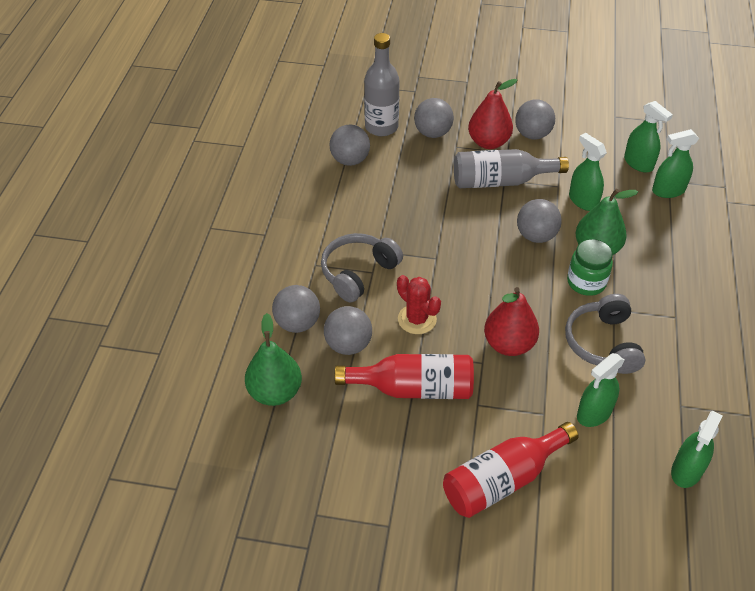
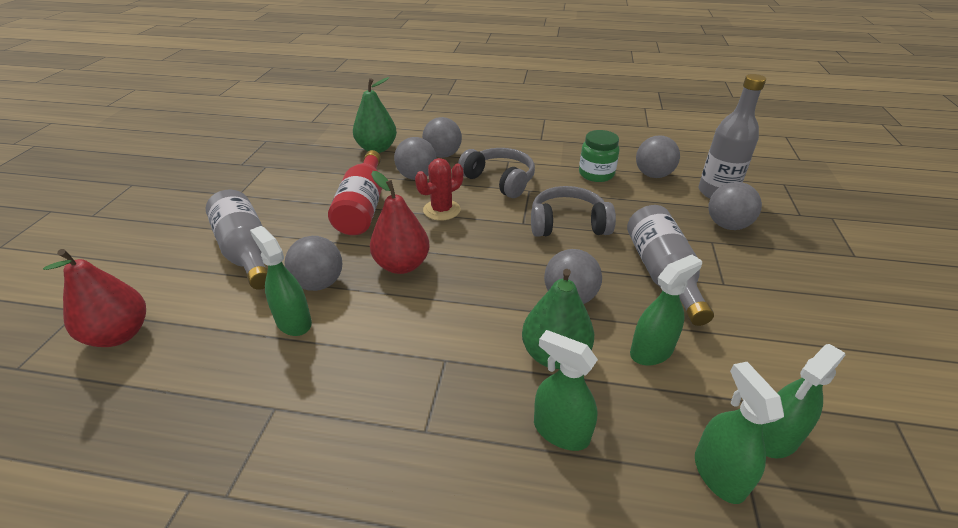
camera: 90 degrees right, 10 degrees down
red bottle [443,422,578,518] -> grey bottle [206,190,268,290]
red pear [468,79,517,149] -> red pear moved to [43,249,146,347]
grey ball [515,99,555,139] -> grey ball moved to [285,236,342,291]
grey headphones [565,294,645,374] -> grey headphones moved to [531,186,616,237]
green jar [567,239,613,296] -> green jar moved to [579,130,619,182]
green spray bottle [671,411,723,488] -> green spray bottle moved to [534,330,598,451]

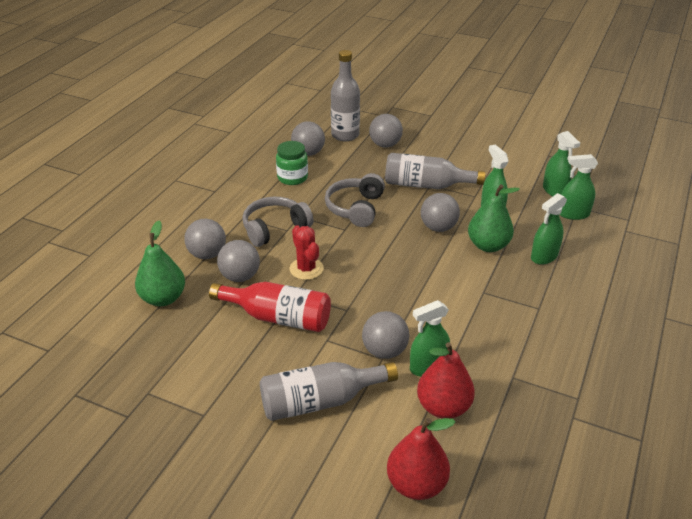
camera: 75 degrees left, 0 degrees up
red pear [370,171,430,274] -> red pear moved to [417,342,475,419]

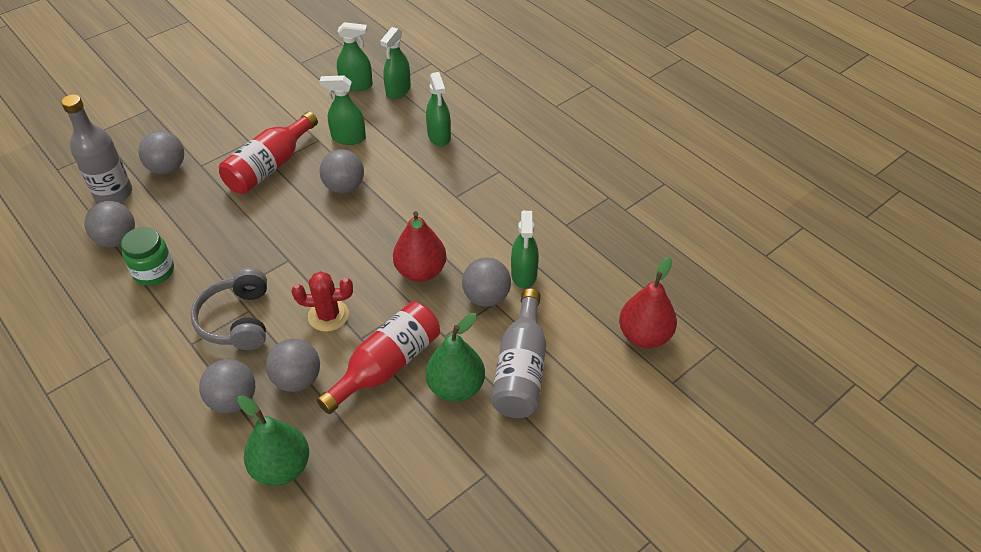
camera: 65 degrees left, 10 degrees up
grey headphones [325,173,385,227] -> none
grey bottle [385,153,486,189] -> red bottle [219,111,318,194]
red pear [417,342,475,419] -> red pear moved to [393,211,446,282]
green pear [468,184,520,252] -> green pear moved to [425,313,485,402]

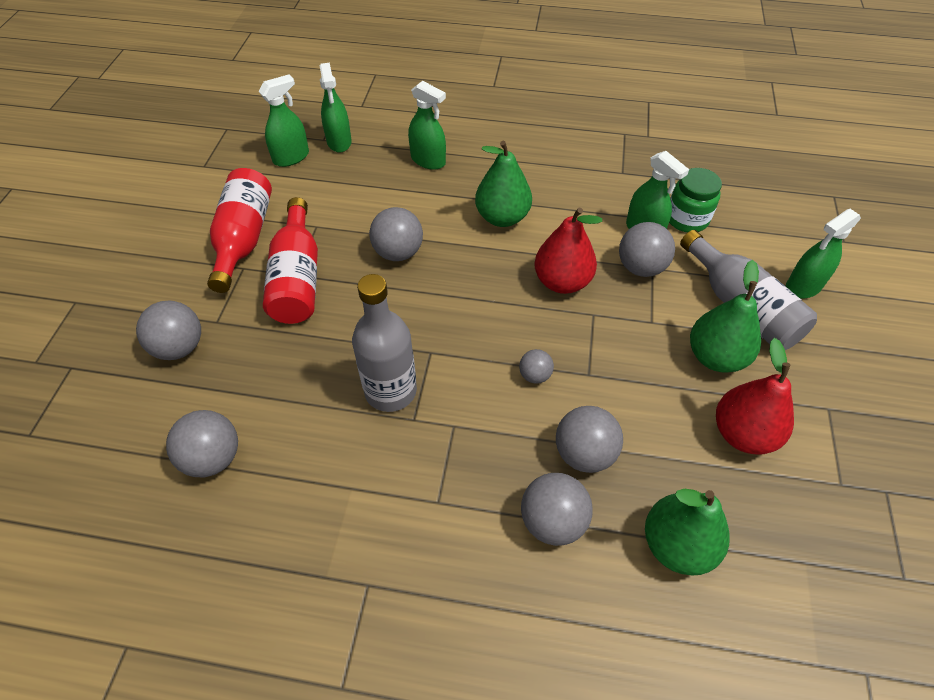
camera: 40 degrees left, 5 degrees up
grey bottle [61,94,132,203] -> grey bottle moved to [352,274,417,412]
green jar [121,227,174,286] -> green jar moved to [669,168,722,232]
grey headphones [190,268,267,350] -> none
red cactus [292,271,353,332] -> grey ball [519,349,554,384]
red bottle [317,302,440,414] -> red bottle moved to [207,168,272,293]
green spray bottle [319,75,366,145] -> green spray bottle moved to [786,209,861,299]
red pear [619,257,677,348] -> red pear moved to [716,338,794,455]
none -> green pear [475,141,532,227]

